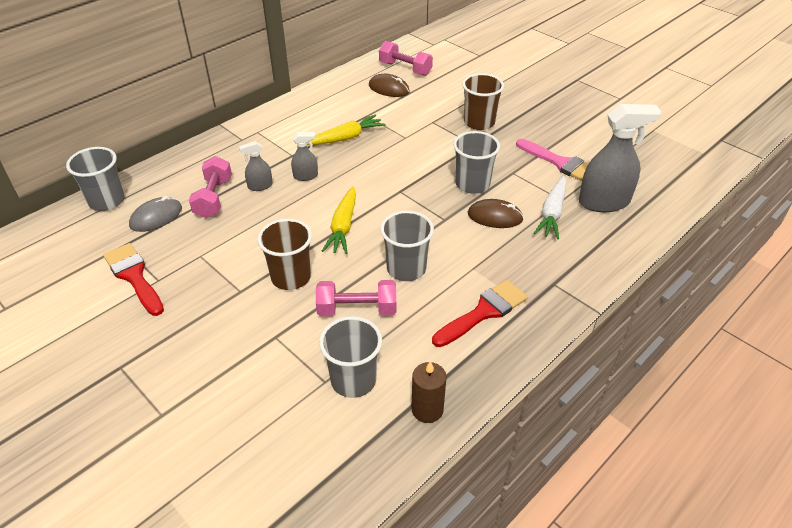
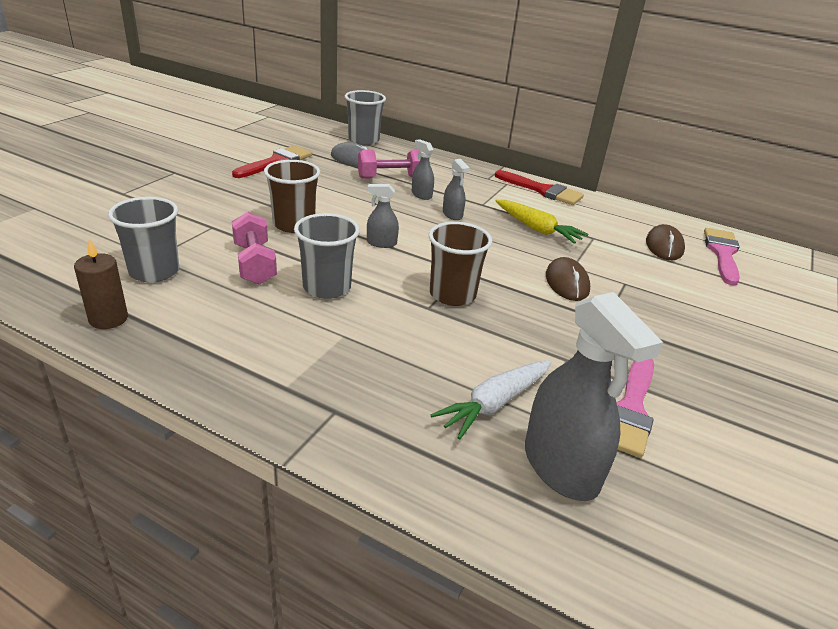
camera: 70 degrees right, 10 degrees down
yellow carrot [322,186,356,254] -> grey spray bottle [367,184,399,248]
pink dumbbell [379,41,433,76] -> pink brush [704,228,740,285]
red brush [432,280,528,347] -> red brush moved to [495,170,584,205]
grey cup [453,131,500,194] -> none
brown cup [462,73,504,130] -> brown cup moved to [428,222,492,306]
brown mouse [468,199,524,228] -> brown mouse moved to [546,257,590,301]
white carrot [534,176,567,239] -> white carrot turned 45 degrees counterclockwise [431,360,551,440]

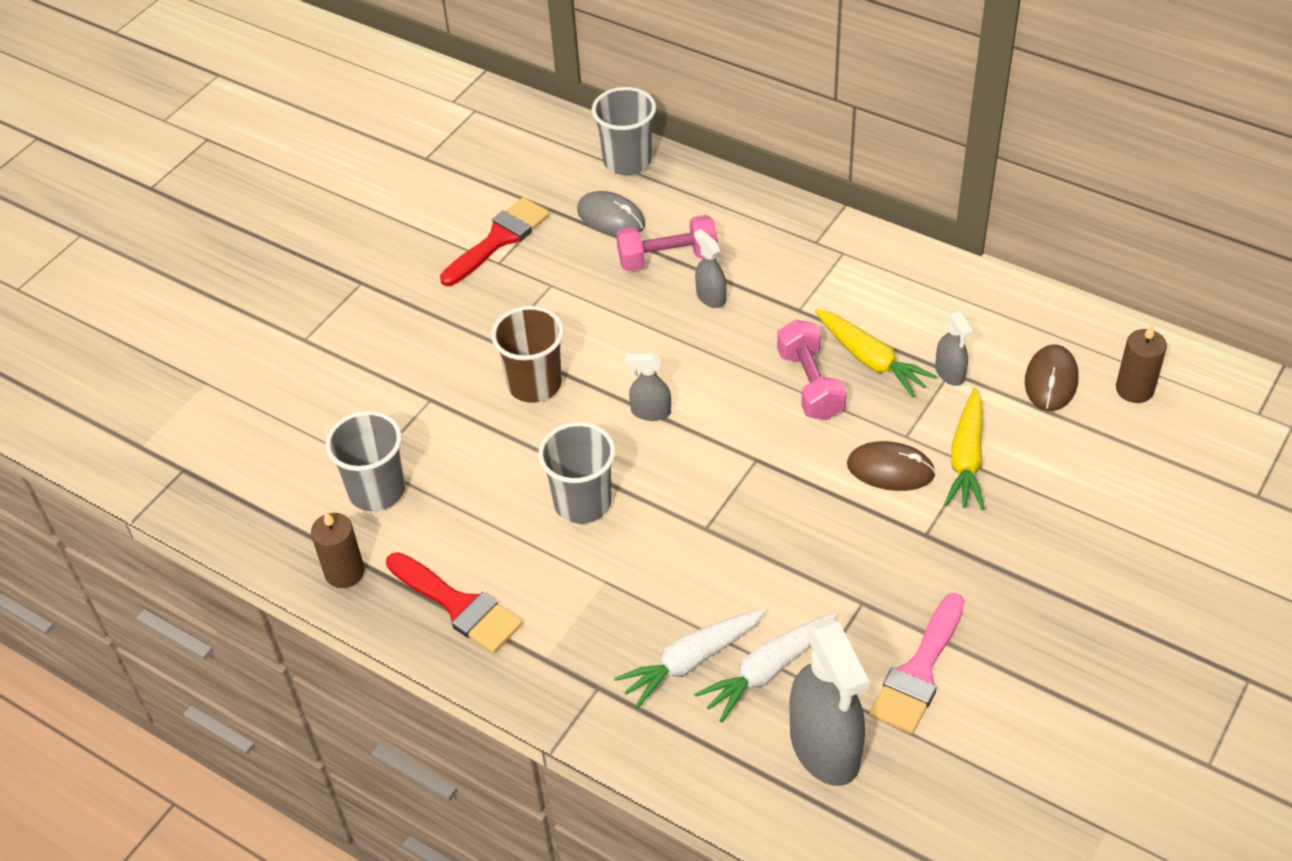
camera: 10 degrees right, 15 degrees up
pink dumbbell [232,212,277,285] -> pink dumbbell moved to [777,320,847,420]
brown cup [428,222,492,306] -> none
grey spray bottle [443,159,470,220] -> grey spray bottle moved to [935,311,973,386]
red brush [495,170,584,205] -> red brush moved to [386,552,523,653]
brown mouse [546,257,590,301] -> brown mouse turned 75 degrees counterclockwise [847,441,936,491]
pink brush [704,228,740,285] -> brown candle [1116,324,1167,403]
none -> white carrot [614,609,766,708]
none -> yellow carrot [944,388,985,510]

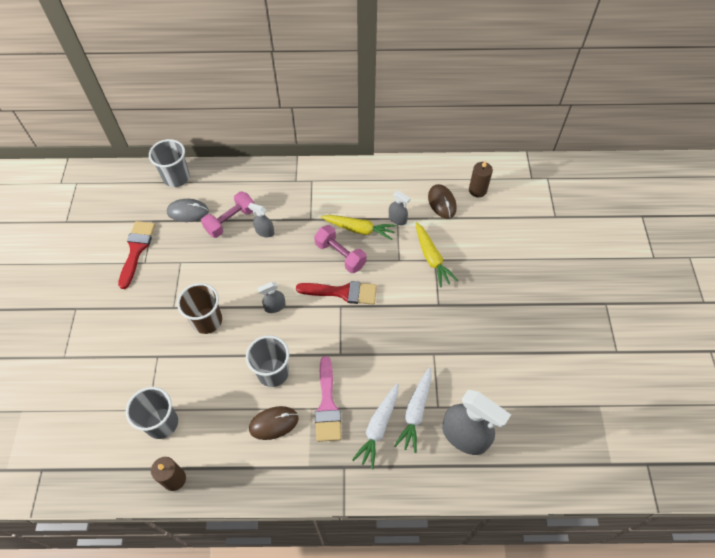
camera: 35 degrees left, 10 degrees up
red brush [386,552,523,653] -> red brush moved to [296,281,377,305]
brown mouse [847,441,936,491] -> brown mouse moved to [249,406,299,440]
pink brush [870,593,965,734] -> pink brush moved to [315,356,341,442]

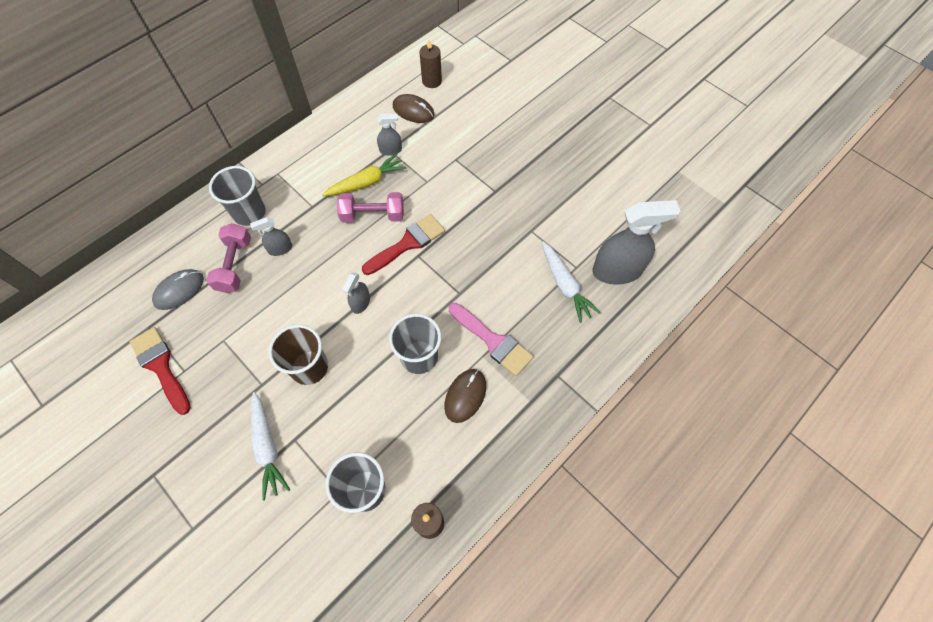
camera: 45 degrees left, 5 degrees up
grey cup [149,139,190,187] -> grey cup moved to [209,166,266,226]
white carrot [352,383,398,469] -> white carrot moved to [251,392,290,500]
yellow carrot [415,222,458,287] -> none

